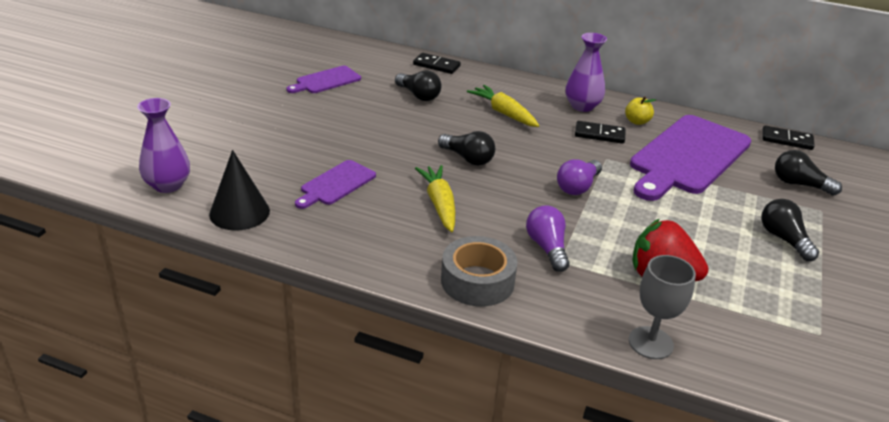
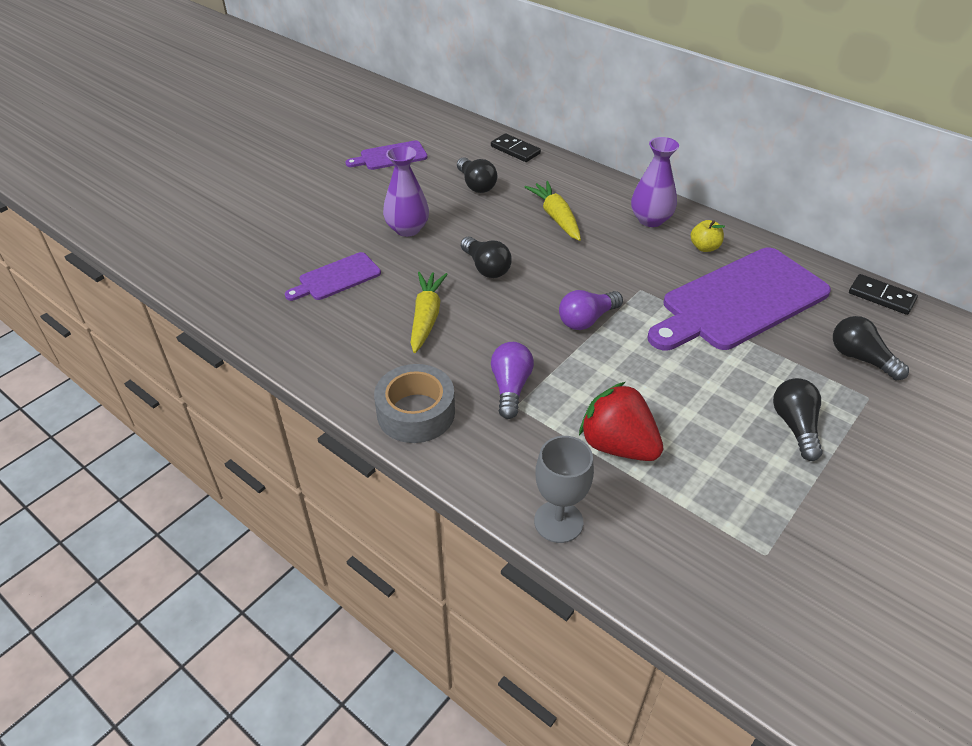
camera: 20 degrees right, 10 degrees up
purple vase [137,98,190,193] -> purple vase moved to [383,146,429,237]
black cone [209,150,270,231] -> none
black domino [575,121,626,144] -> none

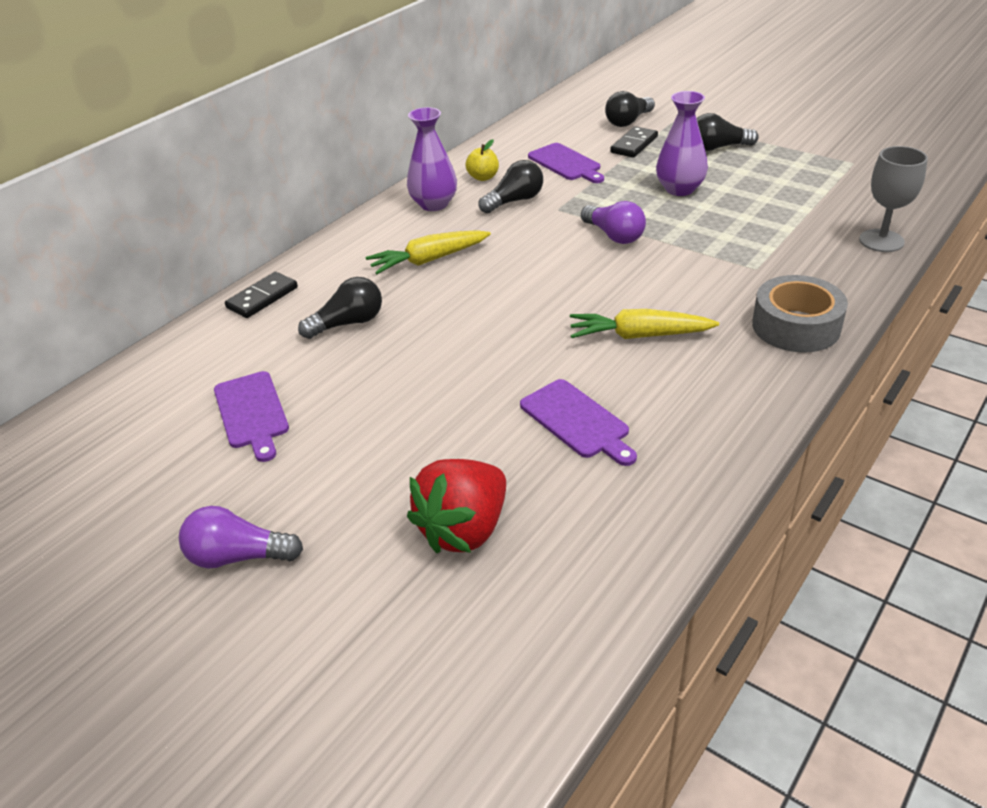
camera: 90 degrees left, 5 degrees down
purple vase [383,146,429,237] -> purple vase moved to [656,91,708,196]
black light bulb [461,236,512,278] -> black light bulb moved to [479,160,543,213]
purple light bulb [491,342,534,419] -> purple light bulb moved to [179,506,303,569]
red strawberry [579,382,663,461] -> red strawberry moved to [407,459,506,553]
purple cutting board [648,248,831,350] -> purple cutting board [528,143,604,183], size x0.49
black domino [849,274,918,315] -> black domino moved to [610,126,658,158]

